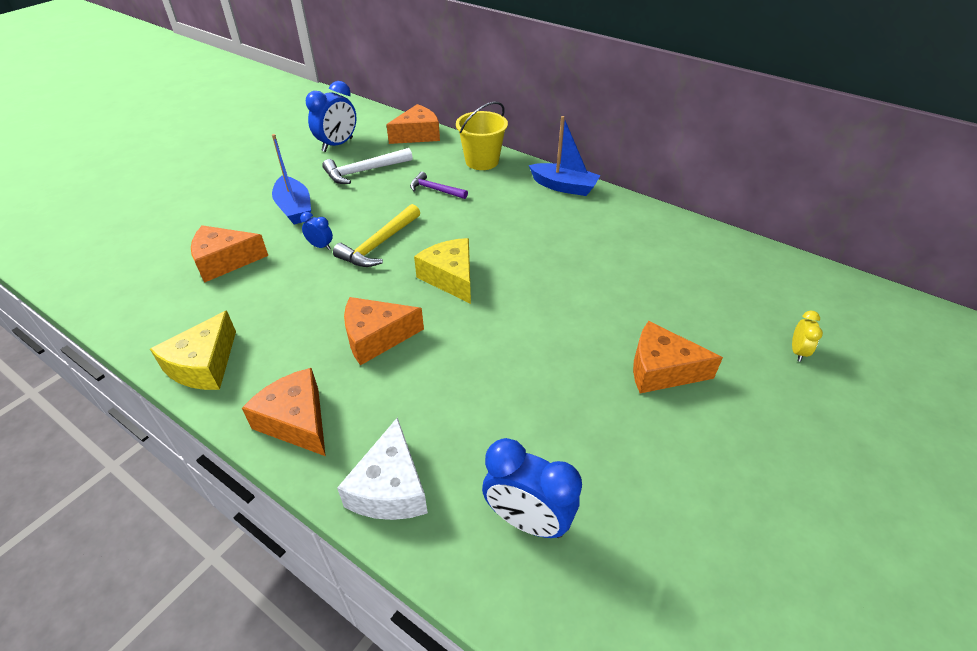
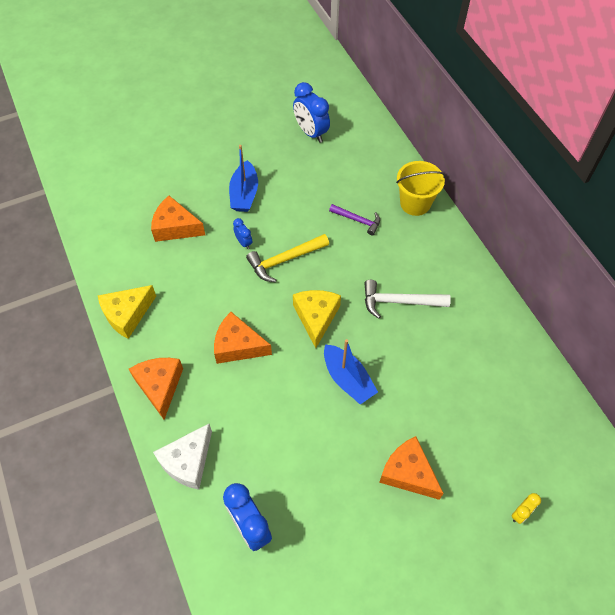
camera: 30 degrees right, 15 degrees up
blue clock [306,81,356,152] -> blue clock turned 75 degrees clockwise [293,82,330,143]
white hammer [322,148,413,184] -> white hammer moved to [364,280,451,319]
orange cheese [386,104,440,144] -> none
purple hammer [410,172,468,199] -> purple hammer turned 150 degrees clockwise [329,204,380,235]
blue boat [529,116,601,196] -> blue boat moved to [324,339,378,405]

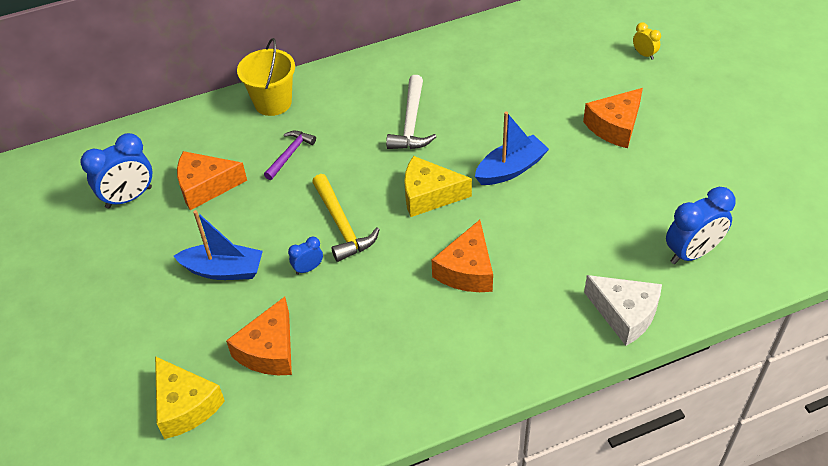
camera: 85 degrees left, 10 degrees down
yellow cheese [98,285,156,339] -> yellow cheese moved to [155,356,225,439]
orange cheese [129,358,183,420] -> orange cheese moved to [177,151,247,210]

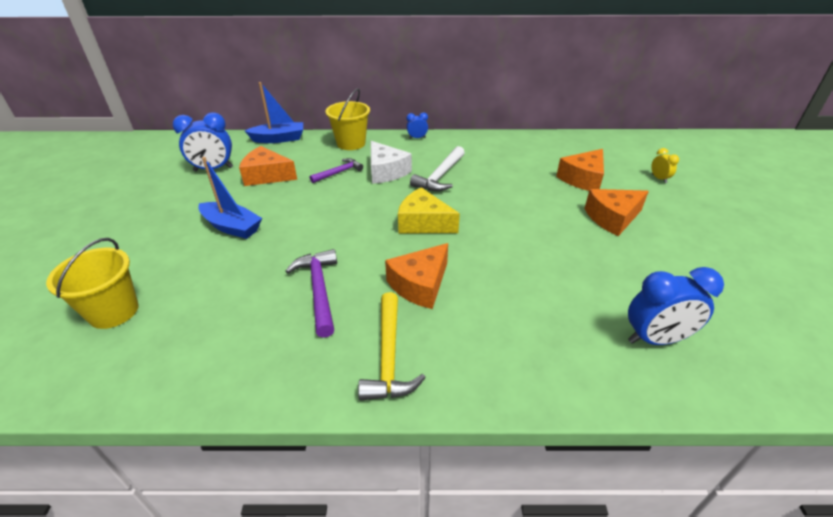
camera: 20 degrees right, 10 degrees down
yellow cheese [155,356,225,439] -> yellow bucket [46,238,139,329]
orange cheese [226,297,292,375] -> orange cheese moved to [556,149,604,191]
blue clock [288,236,323,275] -> blue clock moved to [406,112,428,139]
yellow hammer [312,174,380,262] -> yellow hammer moved to [358,292,426,401]
blue boat [475,111,549,185] -> blue boat moved to [245,82,303,143]
white cheese [584,275,662,346] -> white cheese moved to [371,141,412,184]
none -> purple hammer [286,249,337,338]

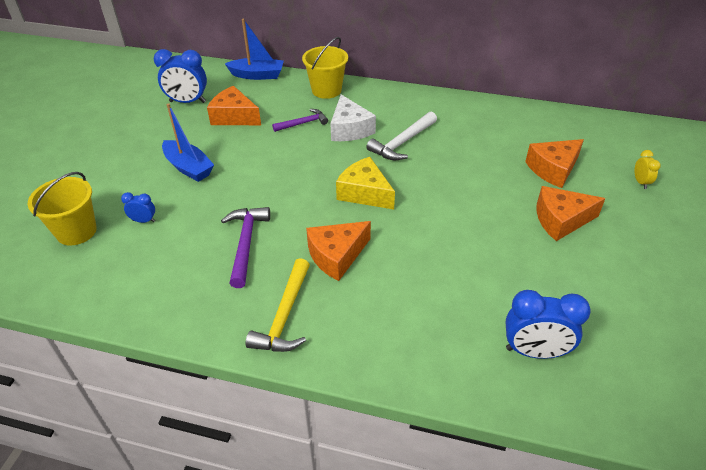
camera: 15 degrees right, 5 degrees up
blue clock [406,112,428,139] -> blue clock moved to [121,192,155,223]

